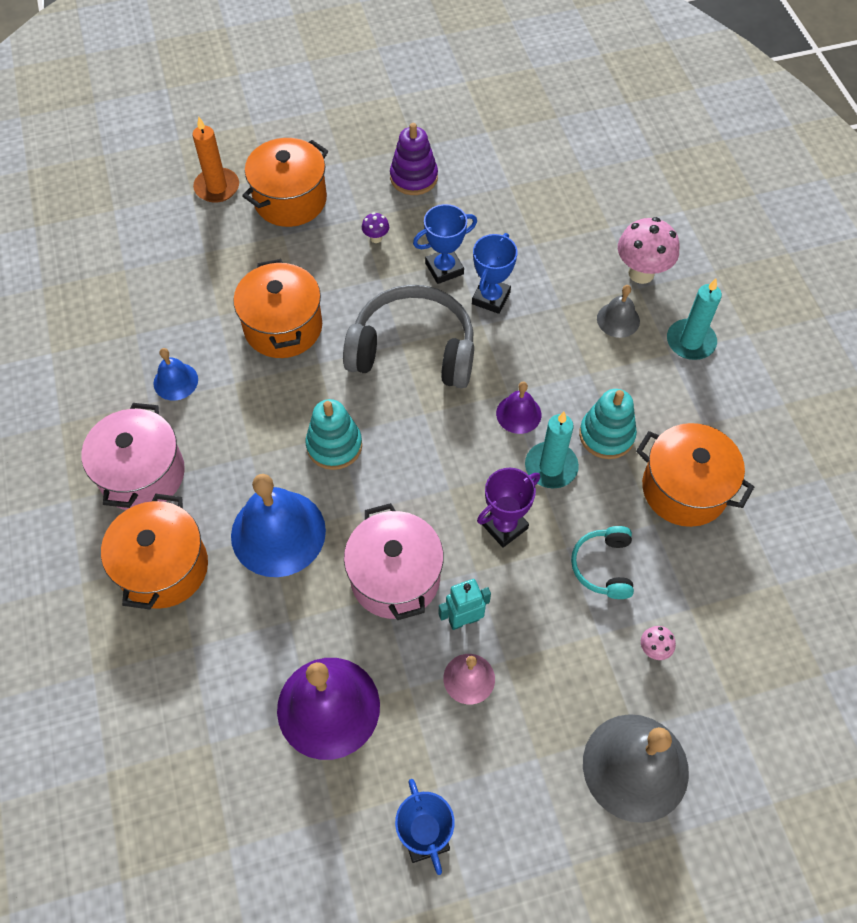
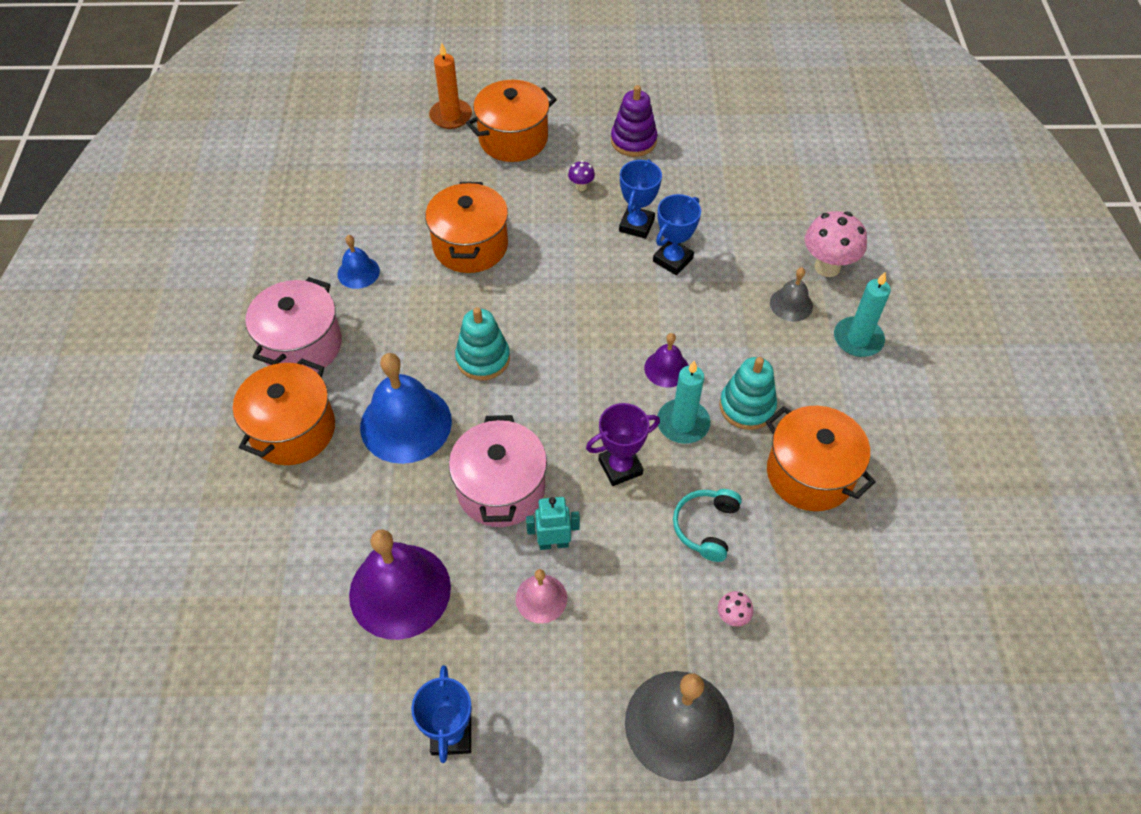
camera: 15 degrees right, 5 degrees down
grey headphones [343,285,474,388] -> none
blue trophy [413,204,477,284] -> blue trophy turned 60 degrees counterclockwise [619,159,662,239]

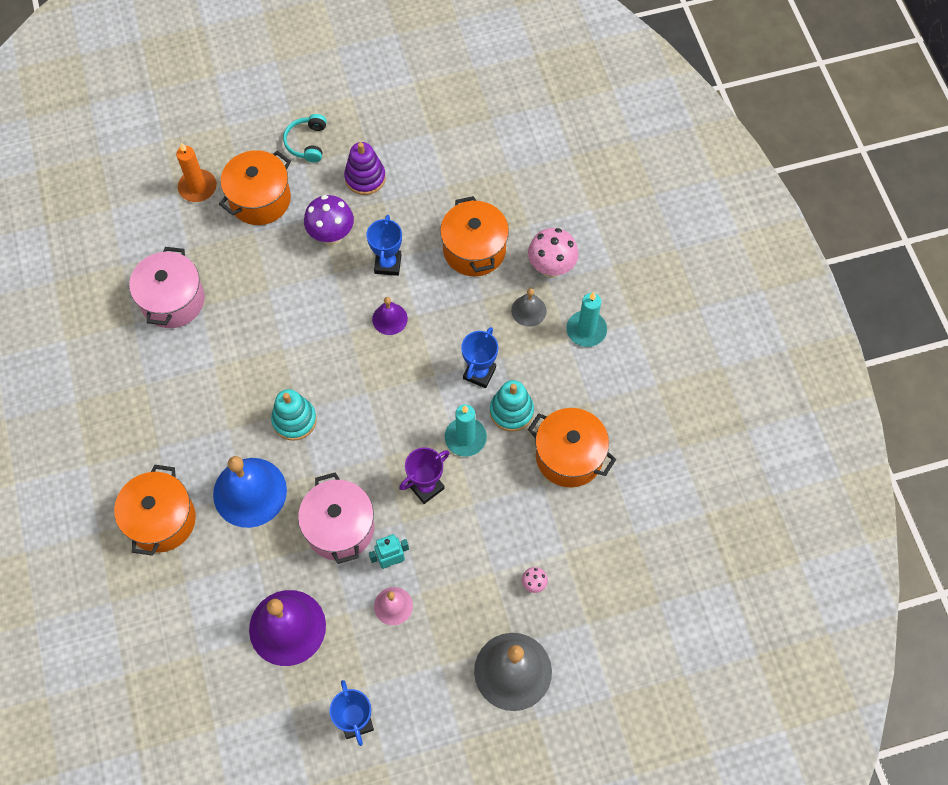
camera: 15 degrees left, 10 degrees up
pink pot [245,277,342,372] -> pink pot moved to [129,247,205,328]
blue bell [338,235,380,289] -> none
orange pot [425,182,508,273] -> orange pot moved to [440,196,509,276]
purple mushroom [568,161,595,191] -> purple mushroom [304,195,354,245], size x2.13
purple bell [644,333,688,387] -> purple bell moved to [372,297,408,335]
blue trophy [653,194,701,275] -> blue trophy moved to [461,327,498,388]
turquoise headphones [673,489,742,562] -> turquoise headphones moved to [283,114,327,163]

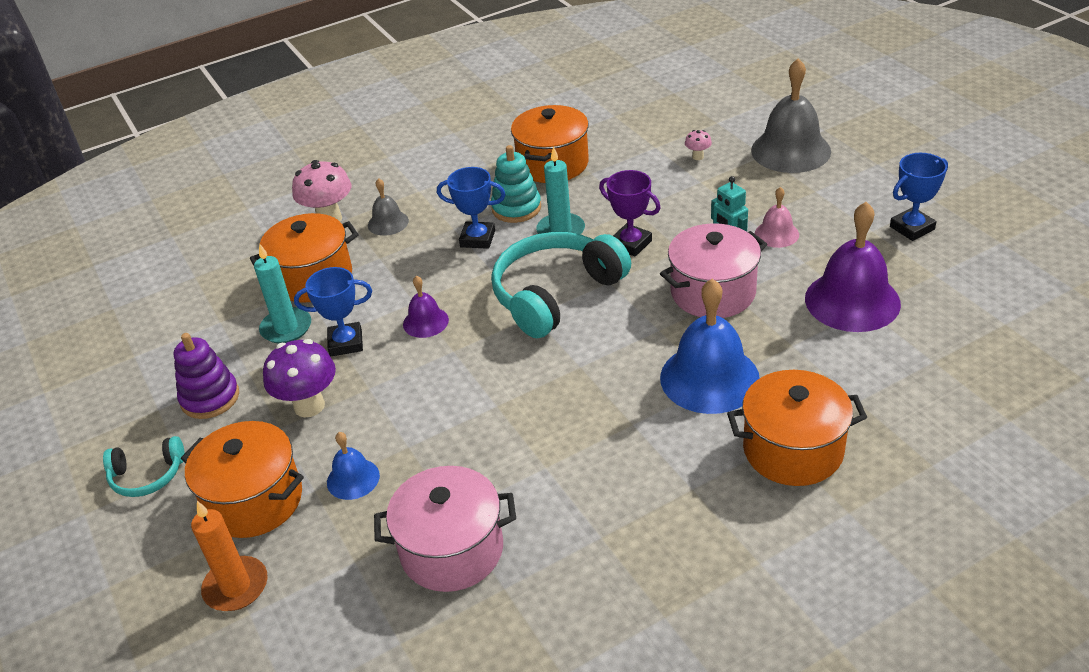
camera: 100 degrees left, 25 degrees down
turquoise stacking toy [271,389,317,441] -> none
turquoise candle [566,292,607,347] -> turquoise candle moved to [254,244,311,344]
none -> blue bell [327,432,380,500]
none -> turquoise headphones [491,232,631,338]

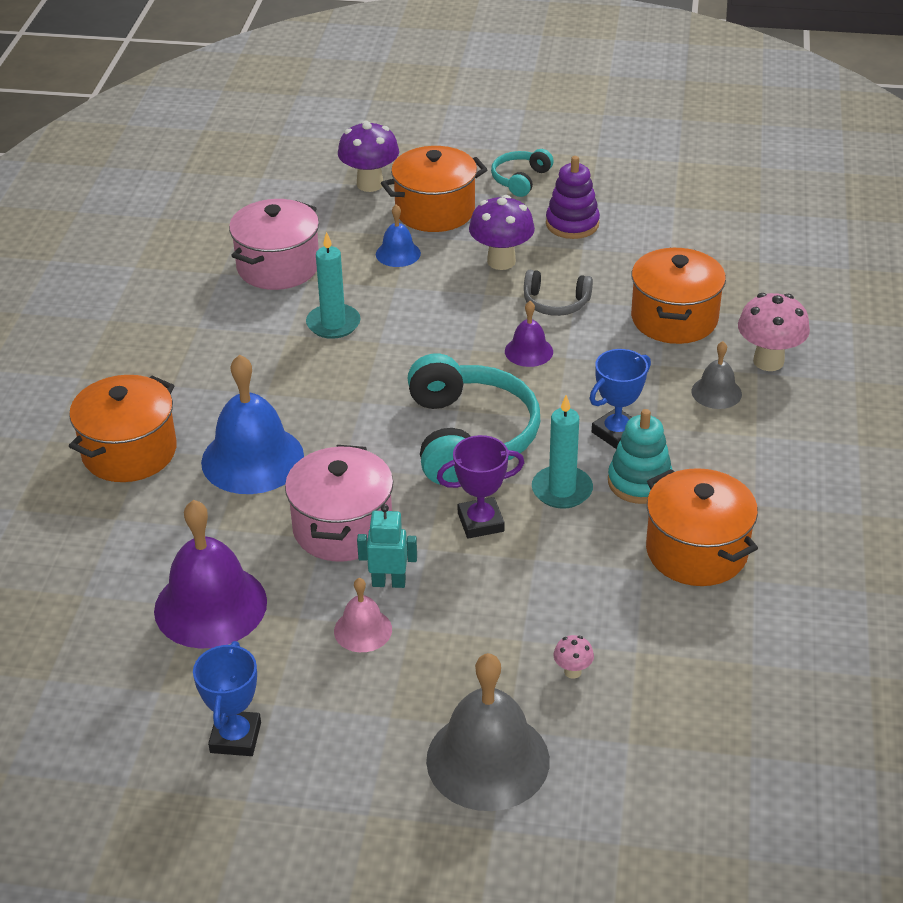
camera: 125 degrees right, 0 degrees up
orange candle [191,501,268,611] -> purple mushroom [338,121,399,192]
turquoise candle [254,244,311,344] -> turquoise candle moved to [306,232,360,339]
blue trophy [294,267,372,356] -> grey headphones [524,270,593,316]

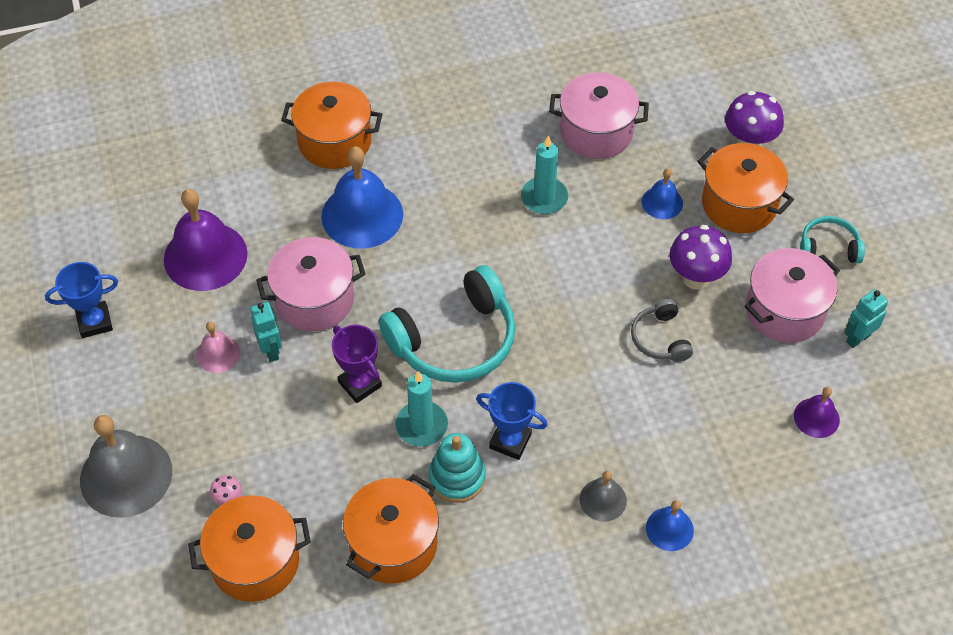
camera: 65 degrees right, 15 degrees up
purple bell [505,301,553,367] -> purple bell moved to [794,387,840,438]
purple stacking toy [546,156,600,239] -> pink pot [744,248,840,343]
orange pot [631,248,726,344] -> orange pot moved to [188,495,311,602]
pink mushroom [738,293,810,371] -> blue bell [646,500,694,551]
none -> turquoise robot [844,289,888,348]

